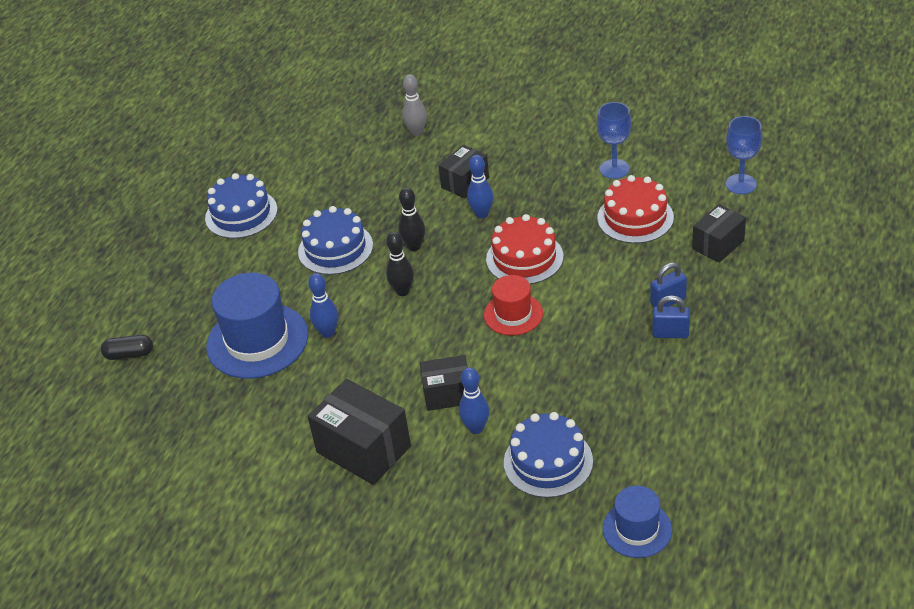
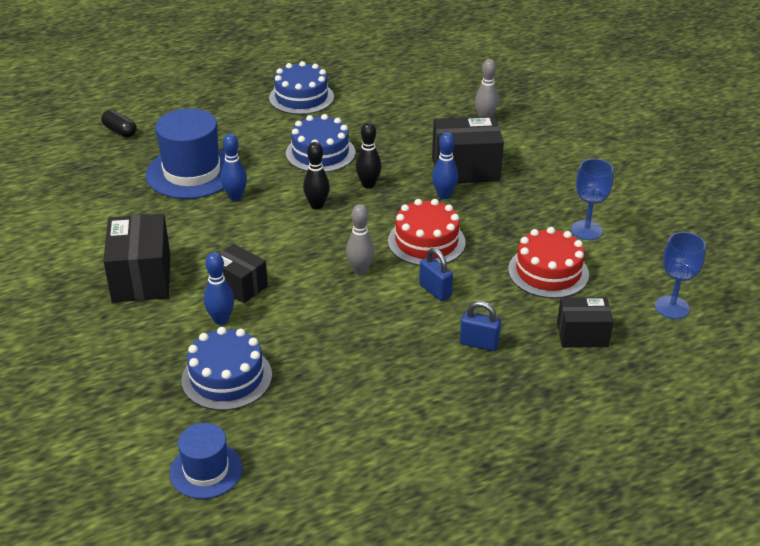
camera: 40 degrees right, 5 degrees down
black box [438,145,489,199] -> black box [432,116,504,183], size x1.60
red hat [484,275,543,336] -> grey bowling pin [346,204,375,275]
blue padlock [652,295,690,338] -> blue padlock moved to [419,248,453,301]

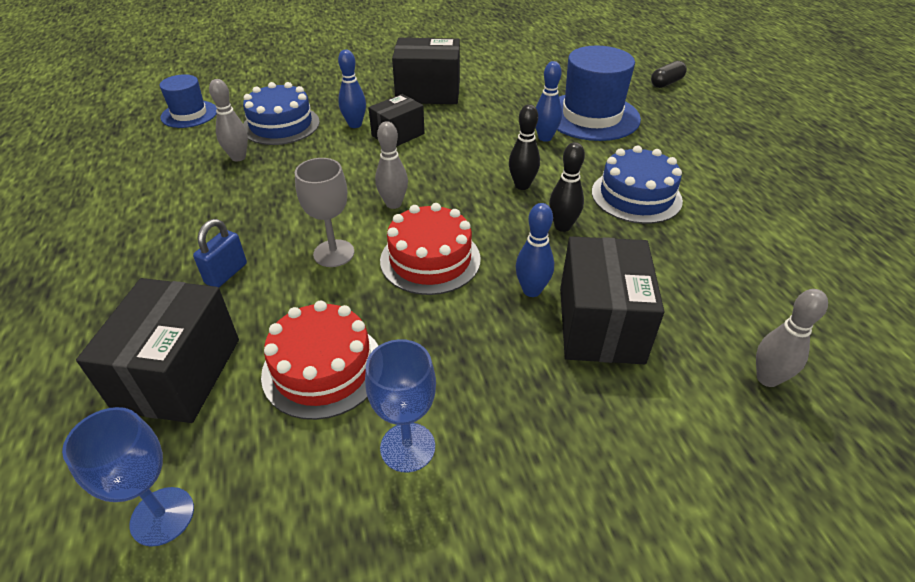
camera: 100 degrees right, 5 degrees up
blue cake [269,61,334,115] -> none
blue padlock [419,248,453,301] -> grey goblet [295,158,354,267]
black box [557,297,614,347] -> black box [76,278,239,423], size x1.60
none -> grey bowling pin [209,79,248,161]

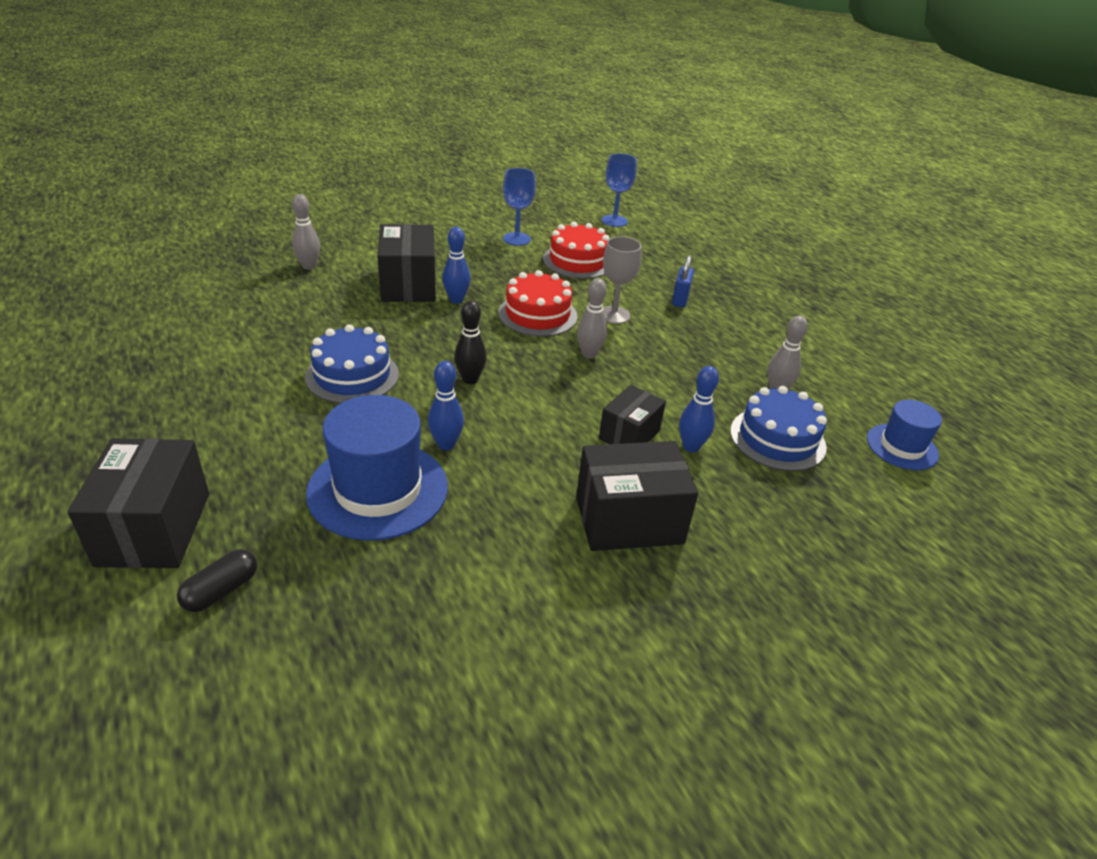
camera: 165 degrees right, 5 degrees down
black box [76,278,239,423] -> black box moved to [67,438,209,568]
black bowling pin [549,142,585,232] -> none

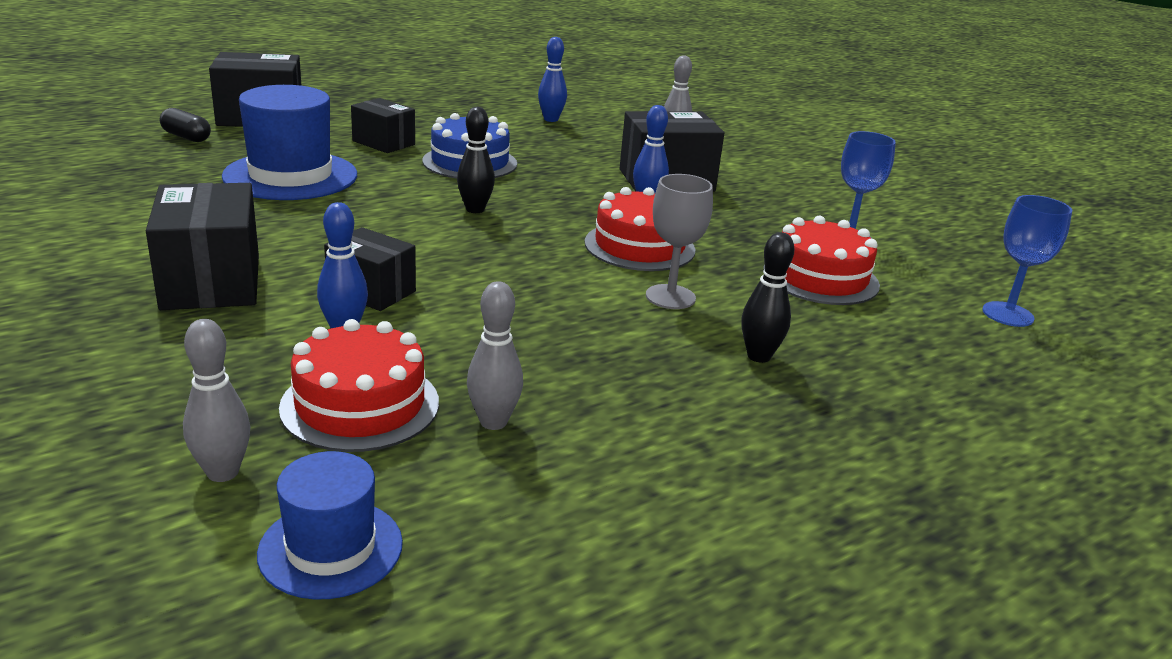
camera: 85 degrees right, 10 degrees down
blue bowling pin [428,361,464,450] -> blue bowling pin moved to [538,37,567,122]
grey bowling pin [577,278,607,359] -> grey bowling pin moved to [183,319,251,482]
blue padlock [672,255,694,307] -> black bowling pin [741,232,794,363]
blue cake [730,386,827,471] -> red cake [279,319,439,452]
none -> black box [351,98,415,153]

